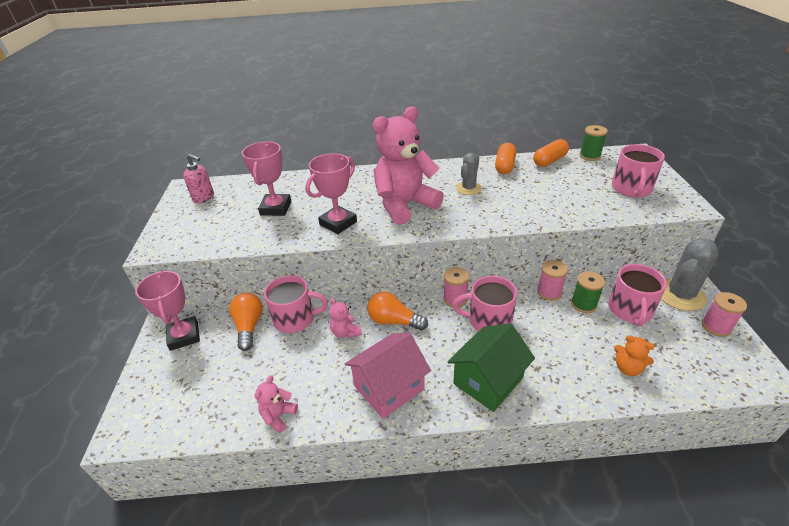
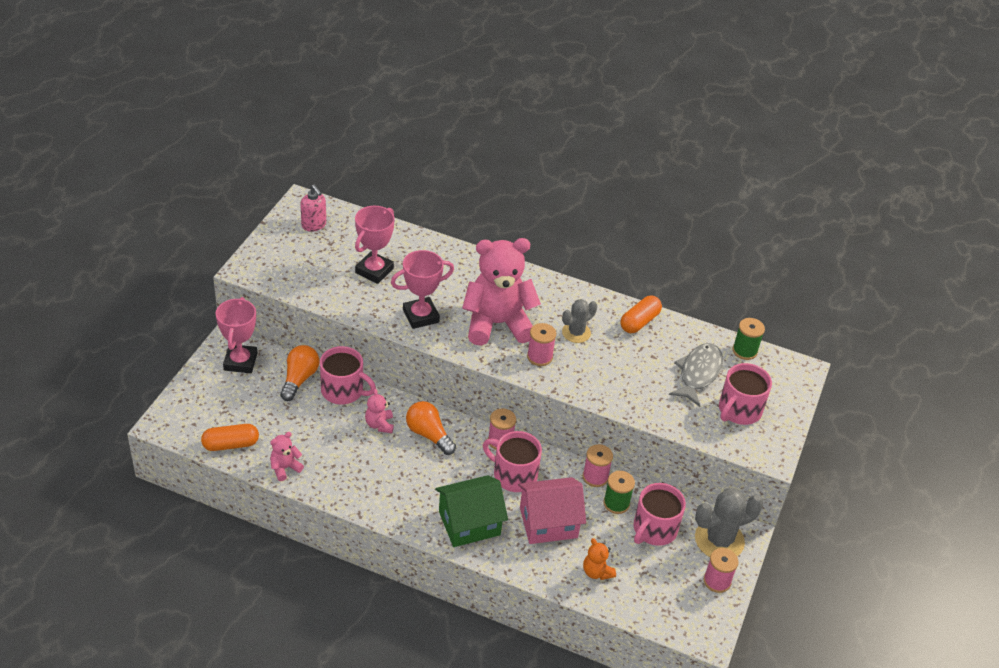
camera: 20 degrees right, 5 degrees up
pink house [345,333,431,419] -> pink house moved to [518,477,586,544]
orange capsule [533,139,569,167] -> orange capsule moved to [201,424,259,451]
none -> pink spool [527,323,556,366]
none -> grey fish [669,343,723,407]

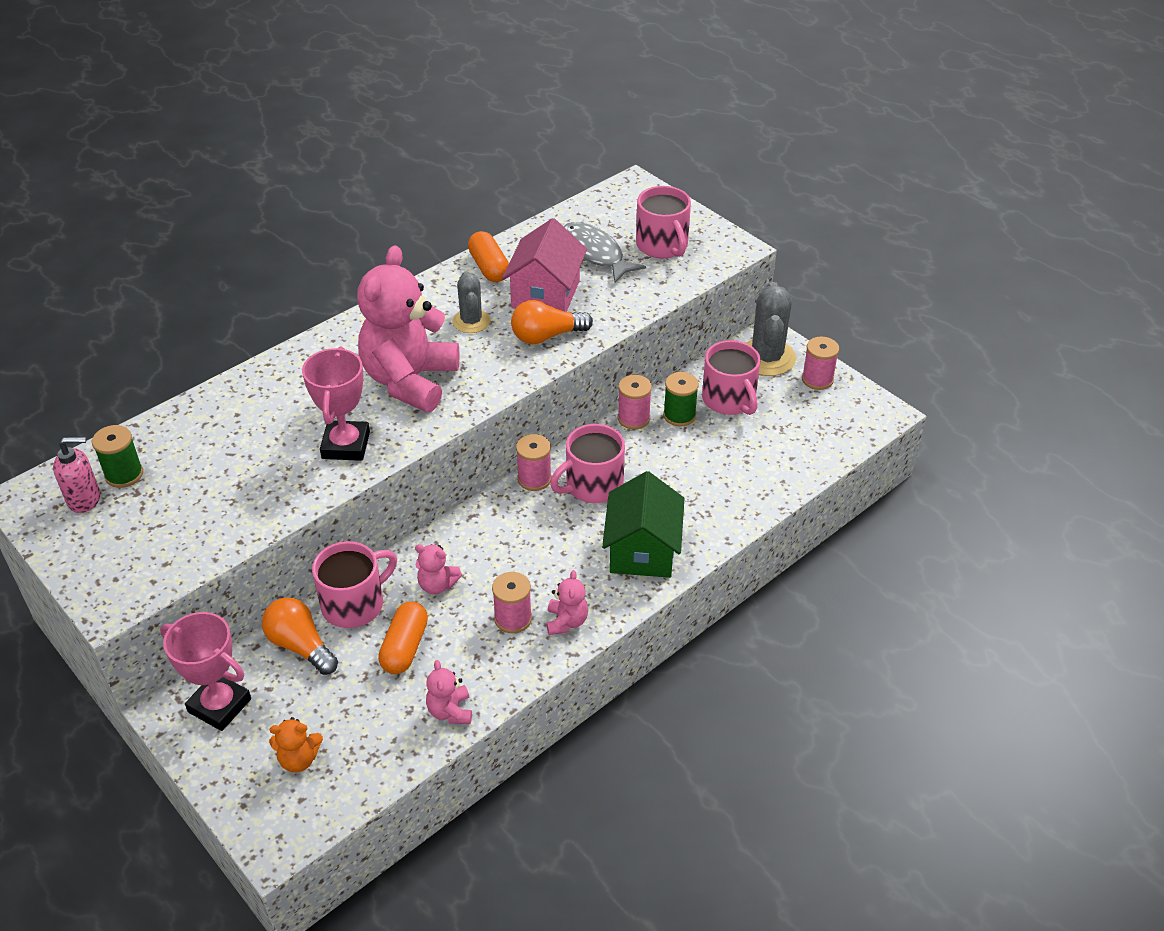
camera: 60 degrees left, 0 degrees up
orange capsule [201,424,259,451] -> orange capsule moved to [378,601,428,674]
pink trophy [355,206,395,284] -> none
orange light bulb [406,401,456,455] -> orange light bulb moved to [511,300,593,344]
pink house [518,477,586,544] -> pink house moved to [502,218,587,312]
pink spool [527,323,556,366] -> pink spool moved to [492,572,532,633]
orange teddy bear [583,538,616,580] -> orange teddy bear moved to [269,717,323,772]
green spool [733,318,765,360] -> green spool moved to [92,425,143,488]
none -> pink teddy bear [546,570,588,635]

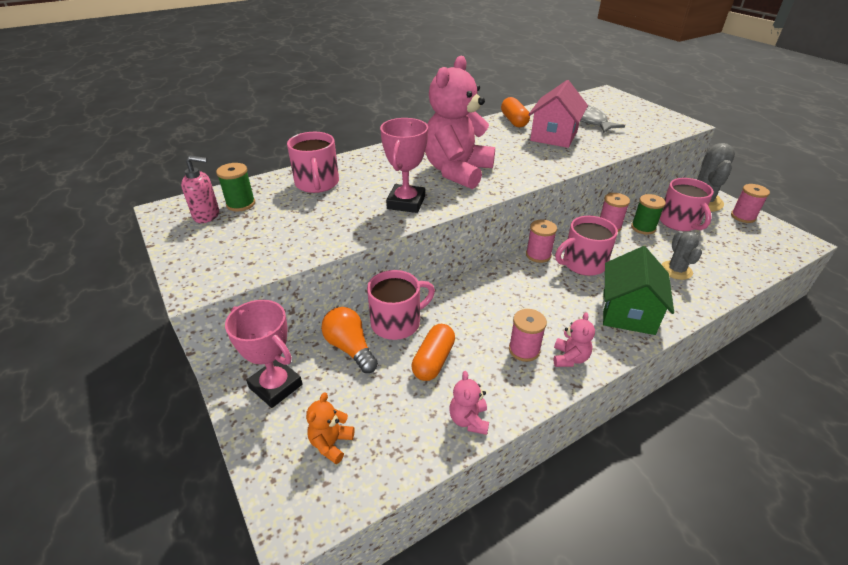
camera: 10 degrees right, 5 degrees down
orange teddy bear [269,717,323,772] -> orange teddy bear turned 105 degrees clockwise [306,392,354,464]
pink teddy bear [415,544,462,594] -> none
grey cactus [452,271,490,333] -> grey cactus moved to [661,231,702,280]
orange light bulb [511,300,593,344] -> none
pink mug [636,186,691,258] -> pink mug moved to [287,132,339,193]

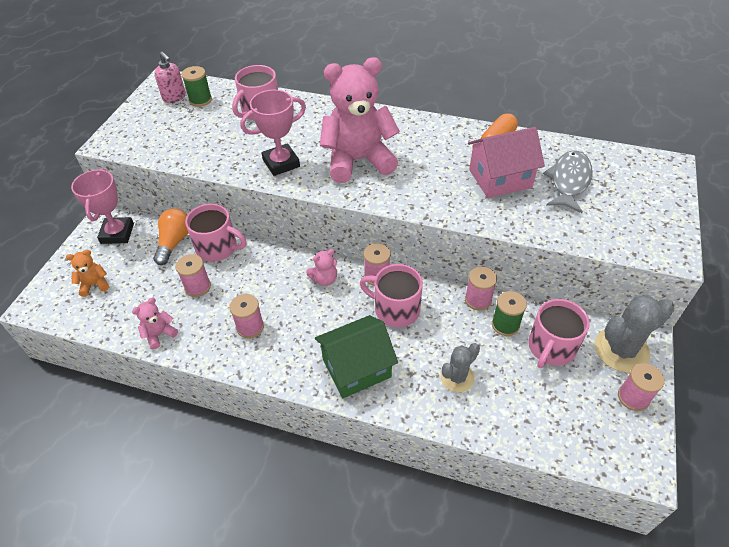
camera: 50 degrees right, 10 degrees up
orange capsule [412,324,455,381] -> pink spool [176,254,211,297]
pink teddy bear [554,312,595,367] -> pink teddy bear moved to [306,249,337,286]

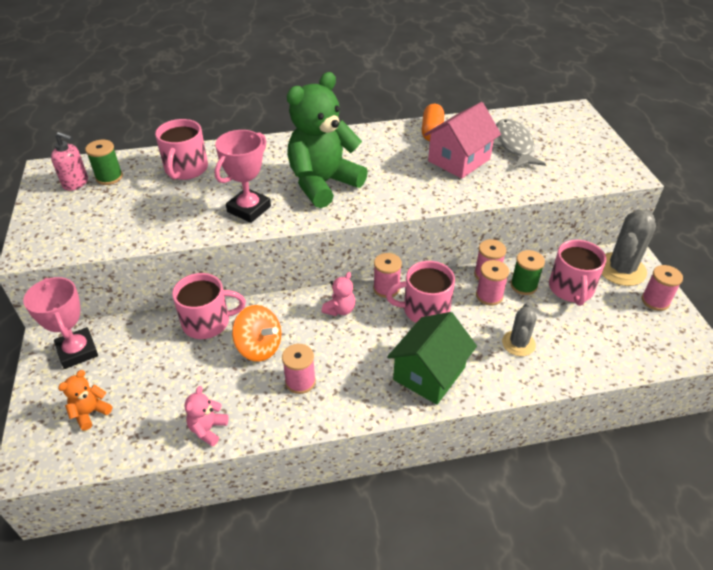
camera: 30 degrees left, 5 degrees down
orange light bulb [153,209,188,265] -> none
pink spool [176,254,211,297] -> pink spool moved to [476,260,509,306]
pink teddy bear [320,57,400,183] -> green teddy bear [287,72,368,208]
none -> orange spinning top [232,305,281,362]

